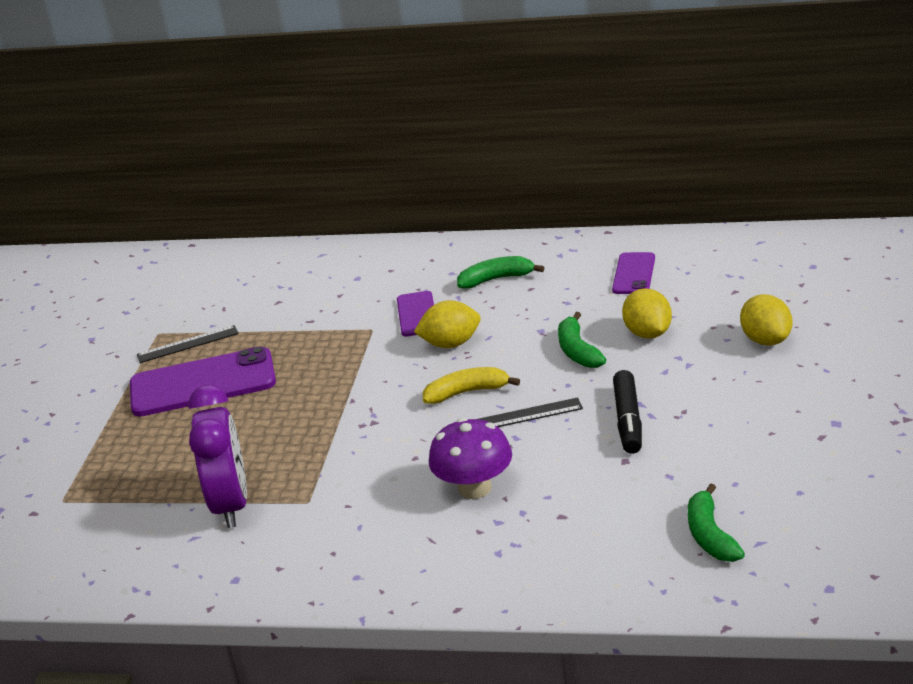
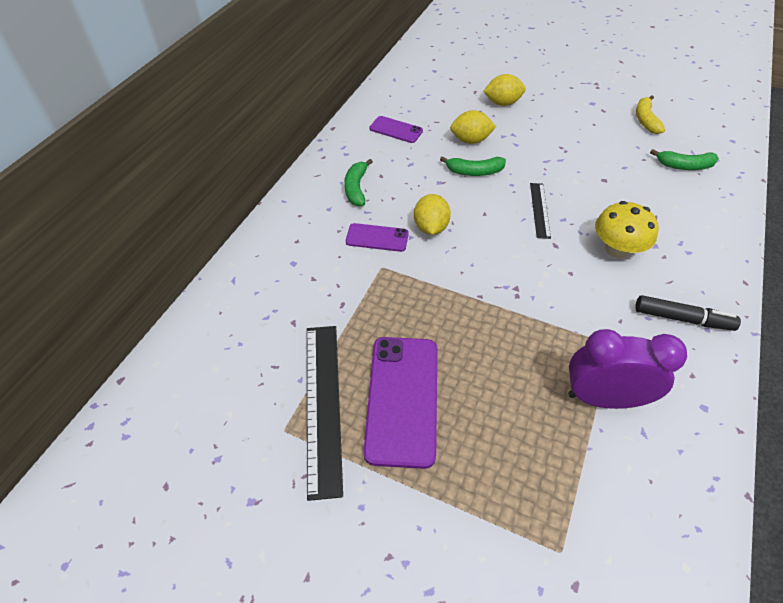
camera: 80 degrees left, 20 degrees up
black ruler [137,325,239,363] -> black ruler [307,326,343,501], size x1.81
yellow banana [423,367,520,404] -> yellow banana moved to [636,95,665,134]
purple mushroom [429,418,512,499] -> yellow mushroom [595,201,659,258]
black marker [613,370,642,454] -> black marker moved to [635,295,741,331]

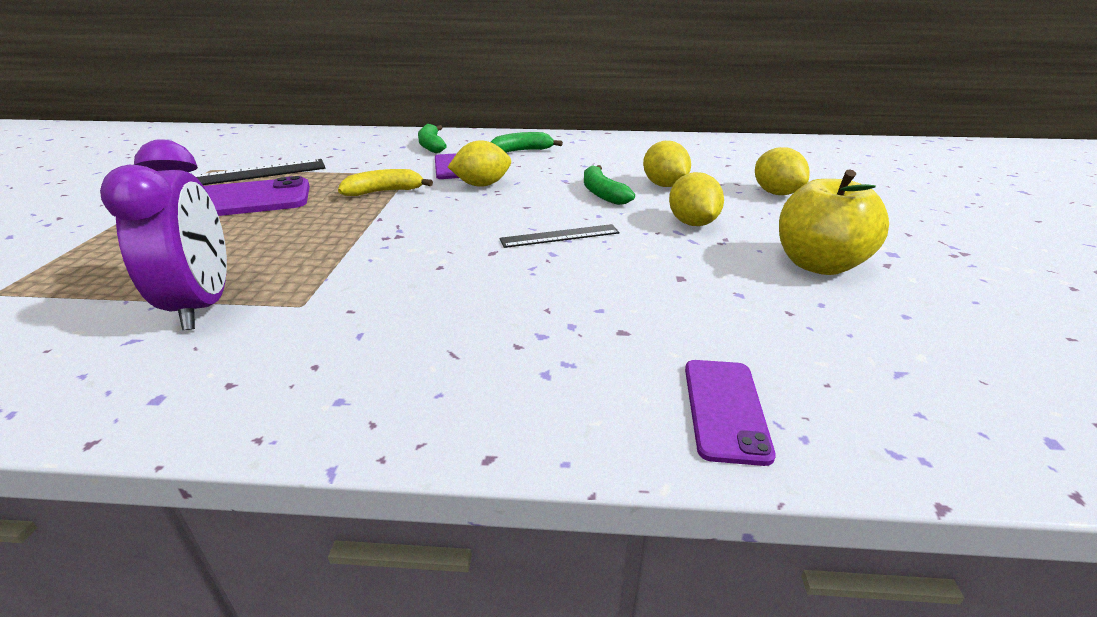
camera: 70 degrees right, 20 degrees down
purple phone [370,116,423,143] -> purple phone moved to [685,360,776,466]
yellow mushroom [595,201,659,258] -> none
black marker [635,295,741,331] -> none
yellow banana [636,95,665,134] -> yellow banana moved to [338,169,433,196]
green banana [650,149,719,170] -> green banana moved to [418,124,447,153]
none -> yellow lemon [669,172,724,226]
none -> yellow apple [779,169,889,275]

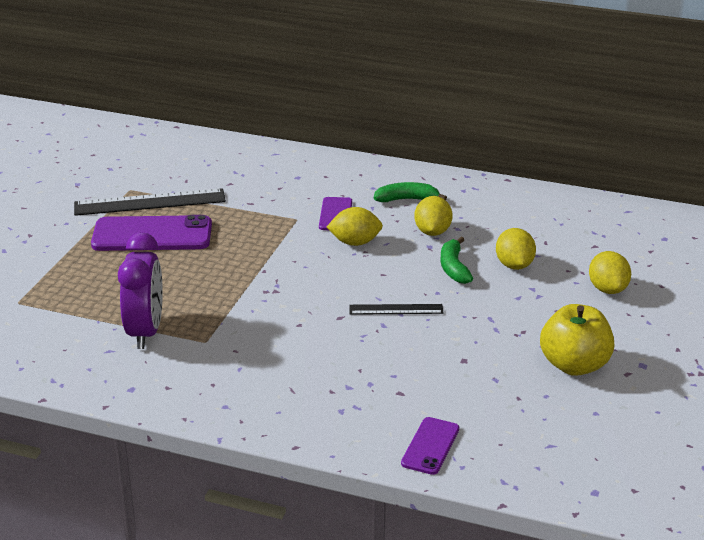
camera: 15 degrees right, 0 degrees up
yellow banana [338,169,433,196] -> none
green banana [418,124,447,153] -> none
yellow lemon [669,172,724,226] -> yellow lemon moved to [414,196,453,236]

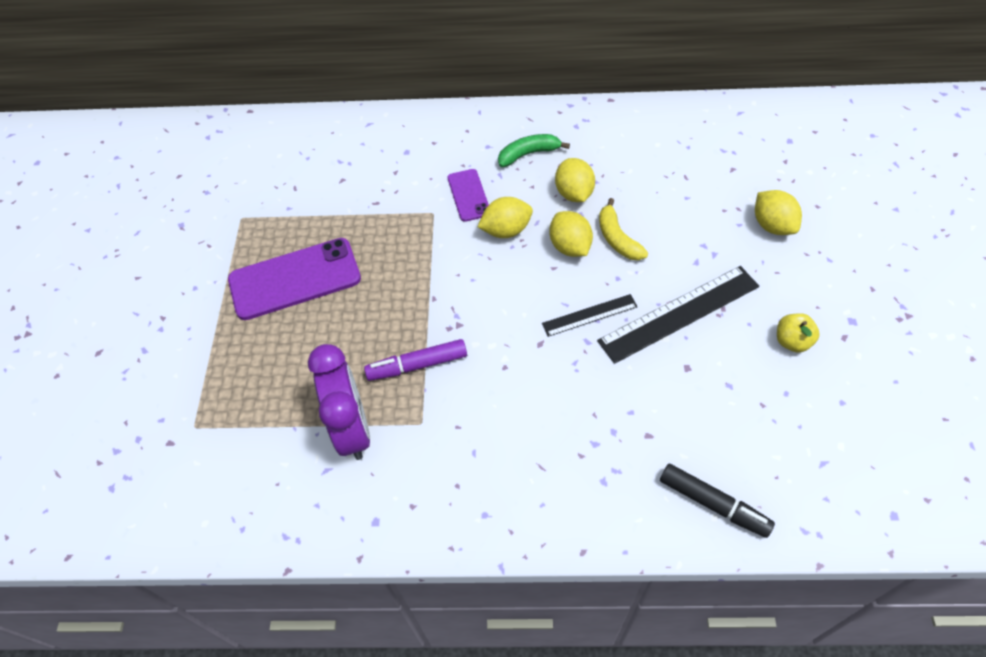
camera: 15 degrees left, 25 degrees up
black ruler [74,188,226,216] -> black ruler moved to [597,266,759,364]
purple phone [401,417,459,475] -> black marker [660,464,775,538]
green banana [440,237,473,284] -> yellow banana [599,198,648,260]
yellow lemon [496,228,536,270] -> yellow lemon moved to [549,211,593,257]
yellow apple [540,304,614,376] -> yellow apple [777,313,820,353], size x0.54
none -> purple marker [364,339,467,381]

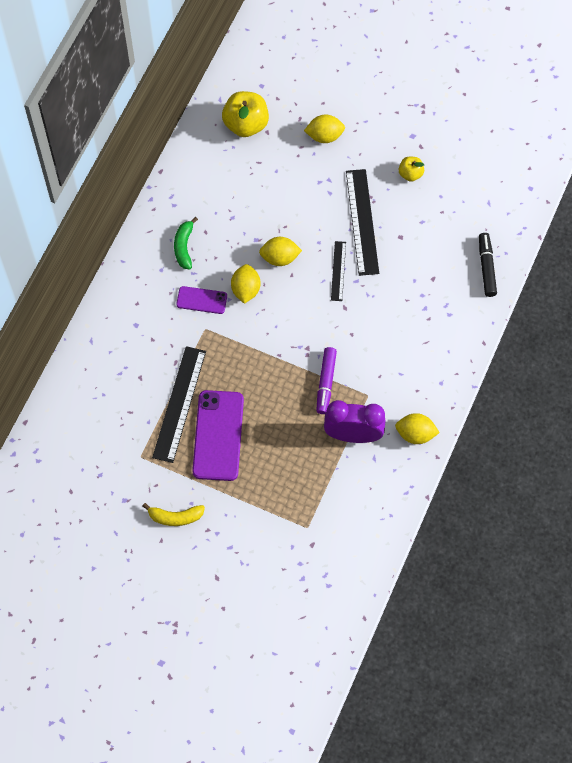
camera: 70 degrees left, 10 degrees up
yellow lemon [555,158,595,202] -> yellow lemon moved to [395,413,440,444]
yellow banana [599,198,648,260] -> yellow banana moved to [143,503,205,526]
black marker [660,464,775,538] -> black marker turned 60 degrees counterclockwise [479,233,497,297]
none -> black ruler [152,346,206,463]
none -> yellow apple [222,91,269,137]

